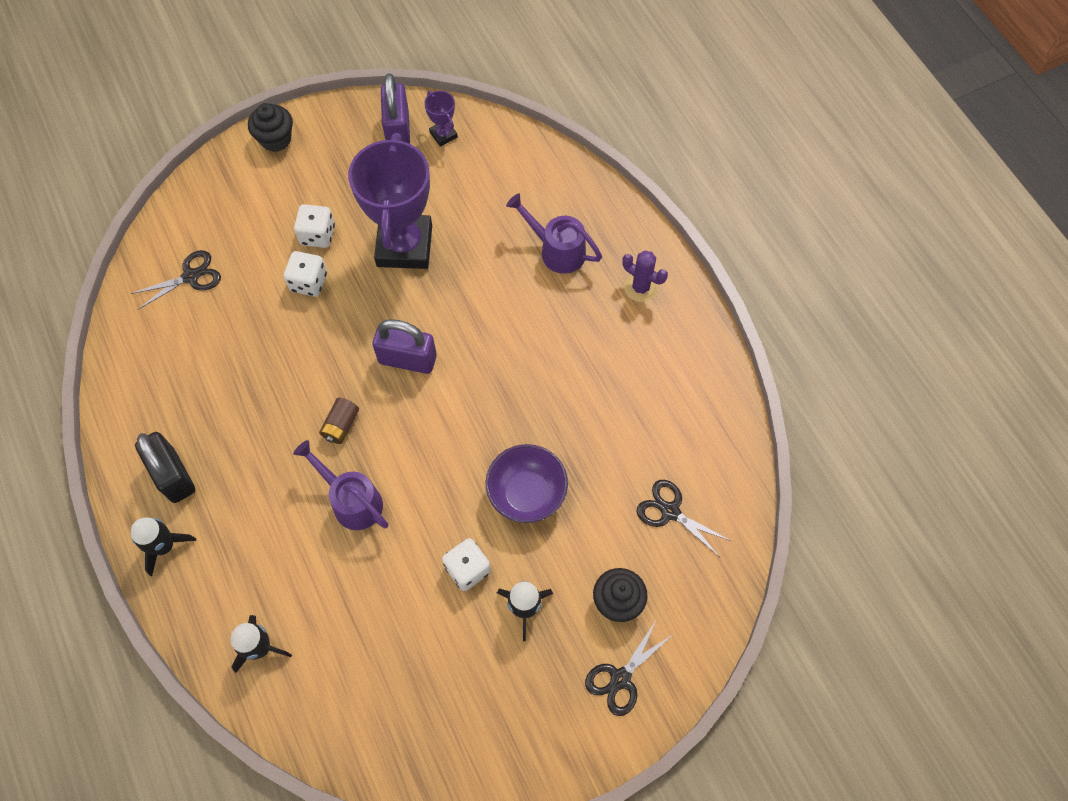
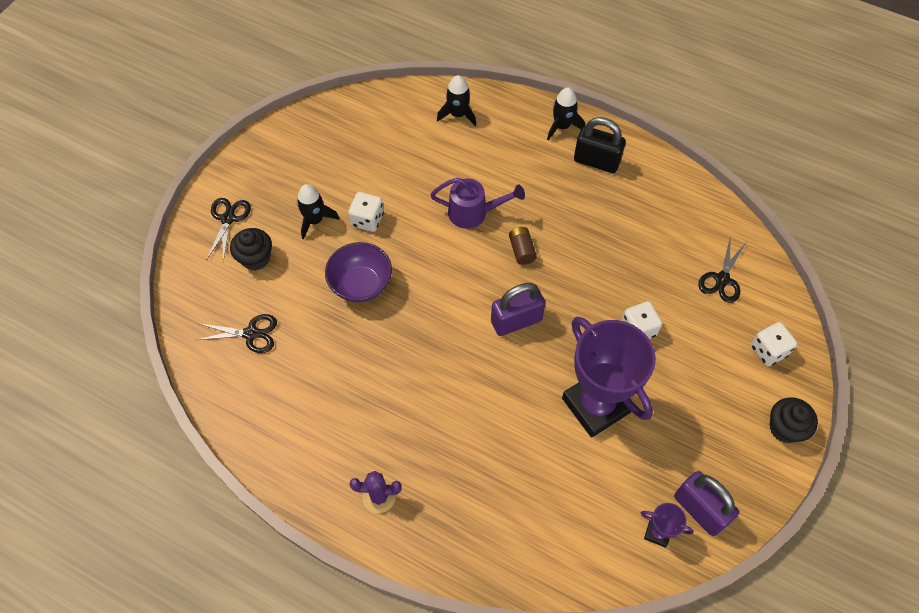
camera: 145 degrees right, 5 degrees down
white dice [294,204,335,248] -> white dice moved to [751,322,797,366]
purple watering can [506,193,602,274] -> none

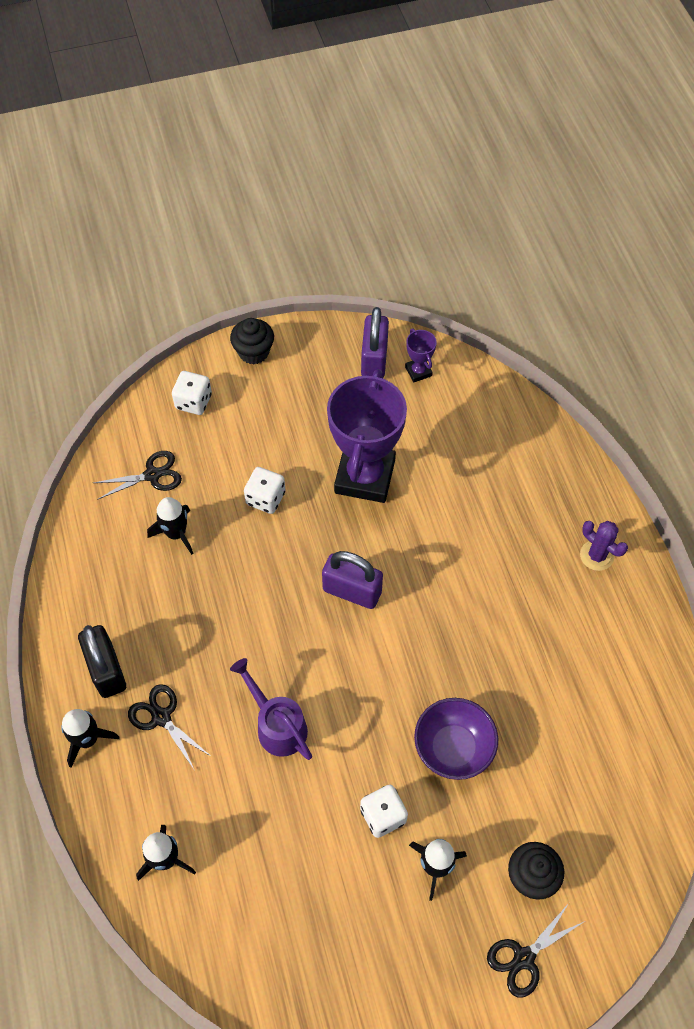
camera: 135 degrees left, 0 degrees up
black scissors [196,314,277,353] -> black scissors moved to [128,684,212,769]
brown battery [509,227,537,265] -> none
none -> black rocket [147,497,194,555]

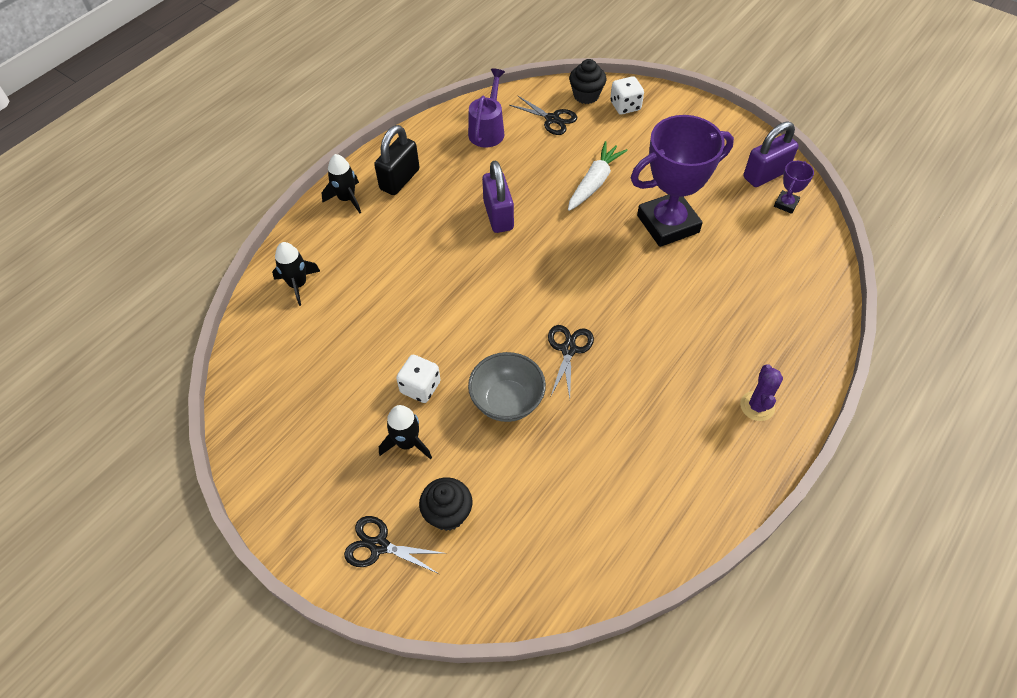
camera: 55 degrees right, 5 degrees down
black scissors [128,684,212,769] -> black scissors moved to [548,325,594,398]
black rocket [147,497,194,555] -> none
black cupcake [230,318,274,364] -> black cupcake moved to [569,59,606,104]
purple watering can [230,658,312,760] -> purple watering can moved to [468,68,505,148]
white dice [244,467,285,514] -> white carrot [568,141,628,211]
purple padlock [322,551,383,609] -> purple padlock moved to [482,161,514,233]
purple bowl [414,698,498,780] -> grey bowl [468,352,546,422]

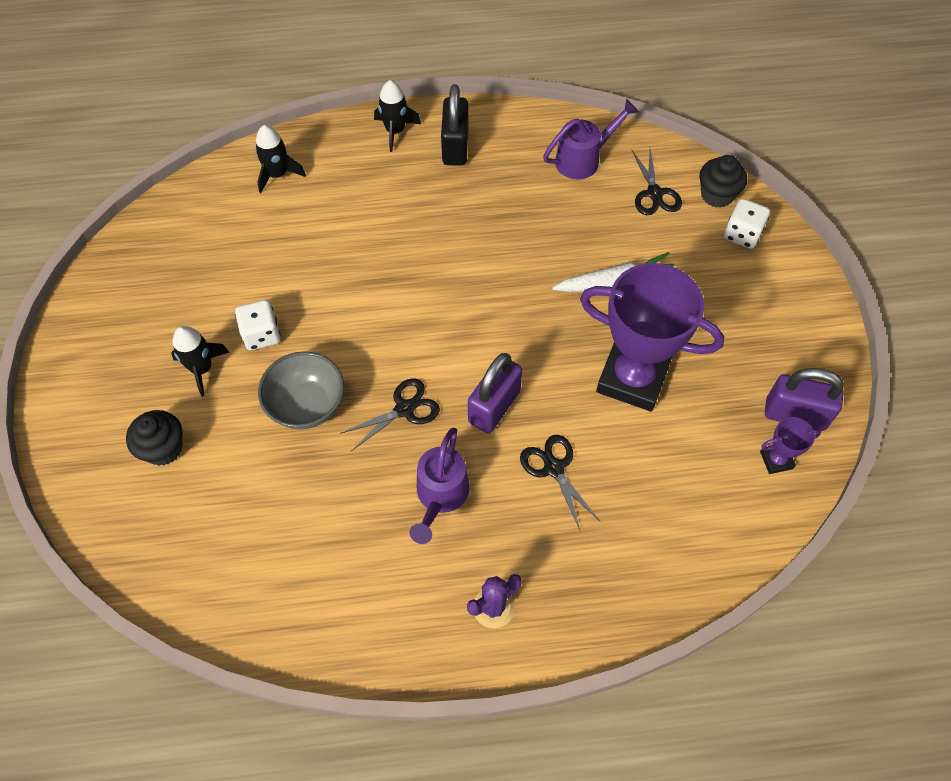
camera: 45 degrees right, 5 degrees up
black scissors [344,516,447,574] -> black scissors moved to [520,435,600,530]
black padlock [374,125,419,195] -> black padlock turned 75 degrees counterclockwise [441,84,468,166]
purple padlock [482,161,514,233] -> purple padlock moved to [468,353,522,433]
none -> purple watering can [410,428,470,544]

